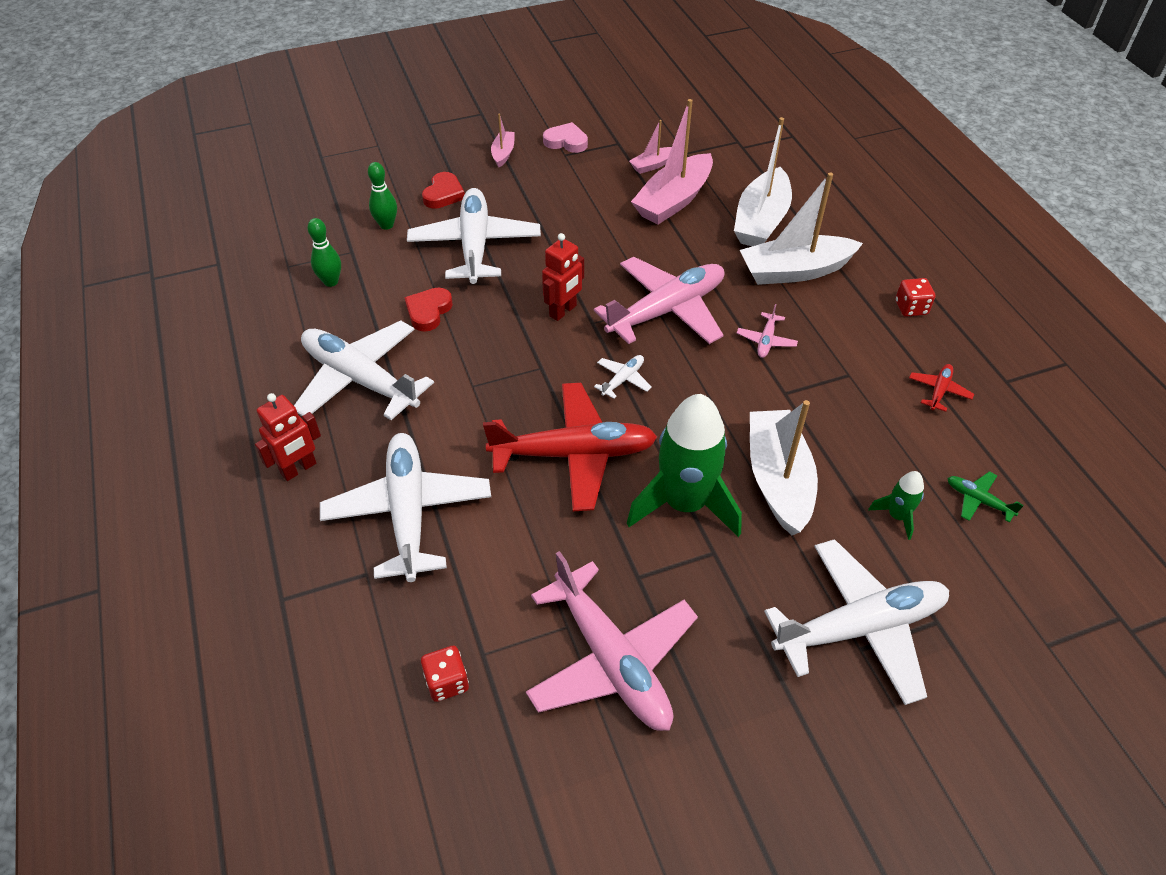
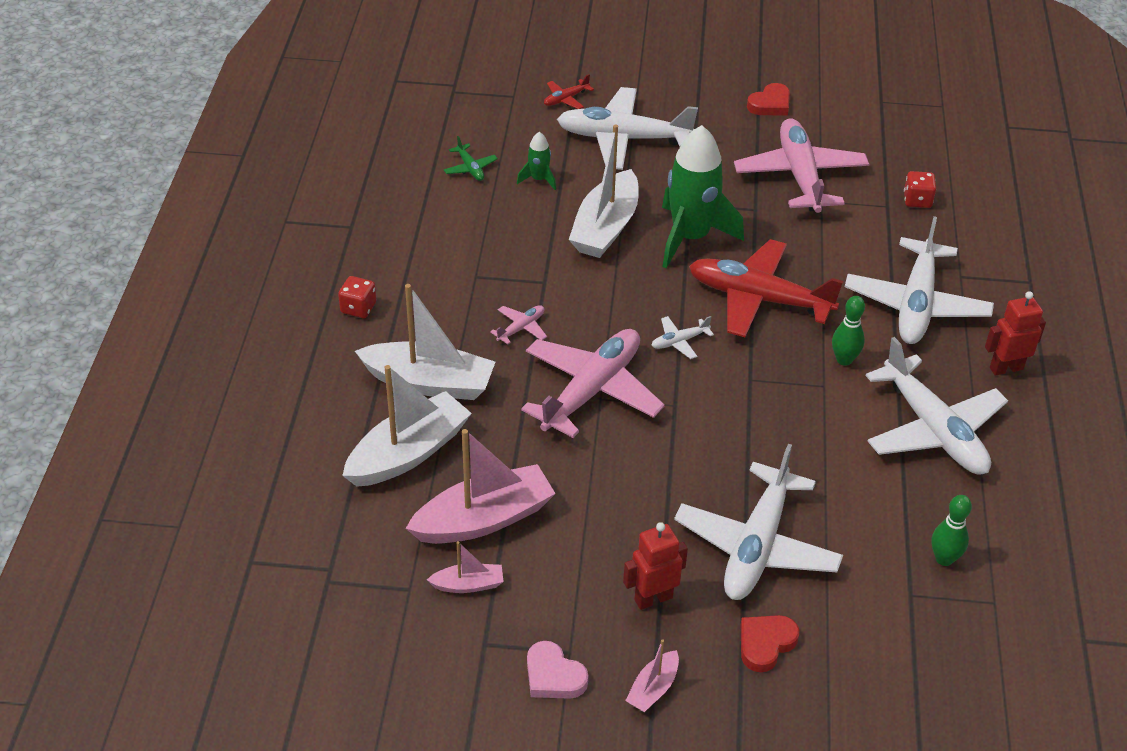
camera: 155 degrees left, 5 degrees down
green bowling pin [368,162,397,230] -> green bowling pin moved to [832,296,865,366]
red heart [405,288,453,332] -> red heart moved to [747,83,790,116]
red robot [542,233,584,321] -> red robot moved to [623,522,688,610]
pink plane [594,257,724,344] -> pink plane turned 135 degrees clockwise [521,329,665,438]
red plane [909,364,974,412] -> red plane moved to [544,74,594,109]

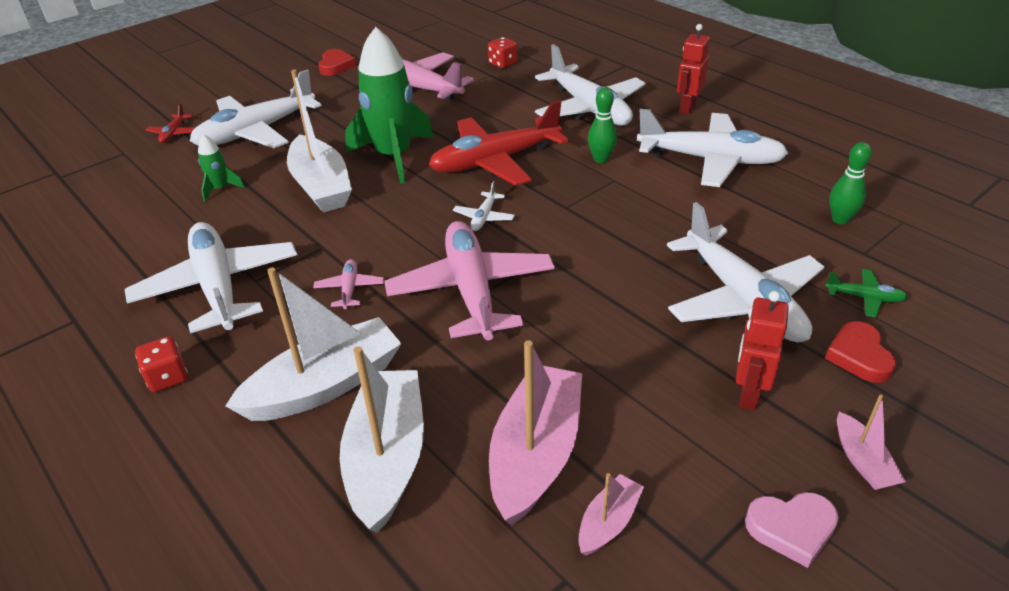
camera: 45 degrees left, 5 degrees down
green plane [444,136,498,181] -> green plane moved to [825,269,908,317]
none -> white plane [125,222,297,333]

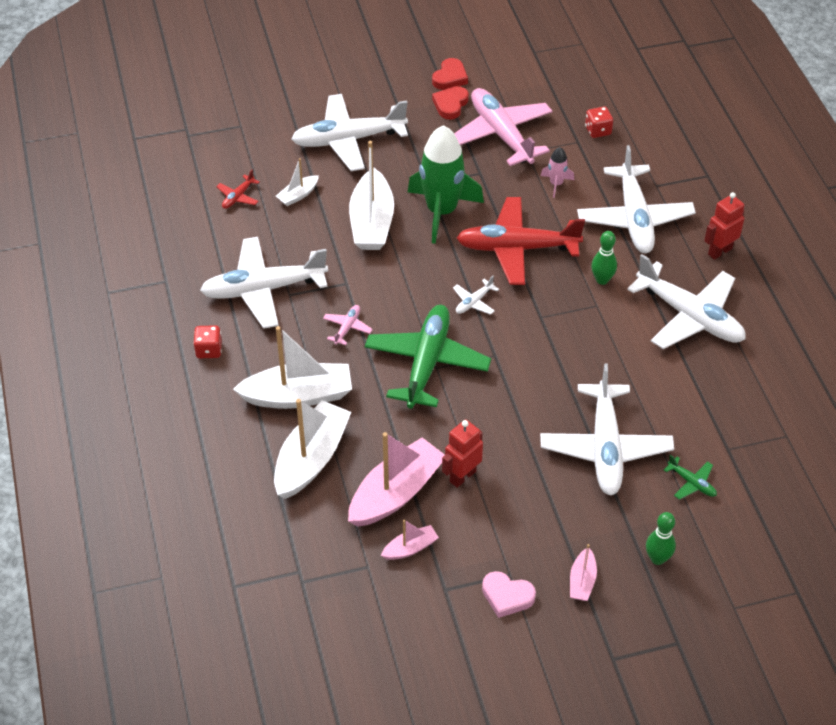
camera: 25 degrees right, 10 degrees up
white plane [125,222,297,333] -> white plane turned 105 degrees counterclockwise [200,237,328,329]
red plane [146,104,195,143] -> red plane moved to [216,170,260,209]
green rocket [198,134,245,202] -> white boat [276,158,319,206]
pink plane [385,221,555,340] -> green plane [365,305,491,408]
red robot [736,291,789,411] -> red robot moved to [442,420,483,488]
red heart [825,321,897,383] -> red heart moved to [432,86,469,120]
green bowling pin [829,142,872,224] -> green bowling pin moved to [646,512,676,565]
none -> pink rocket [541,147,574,198]

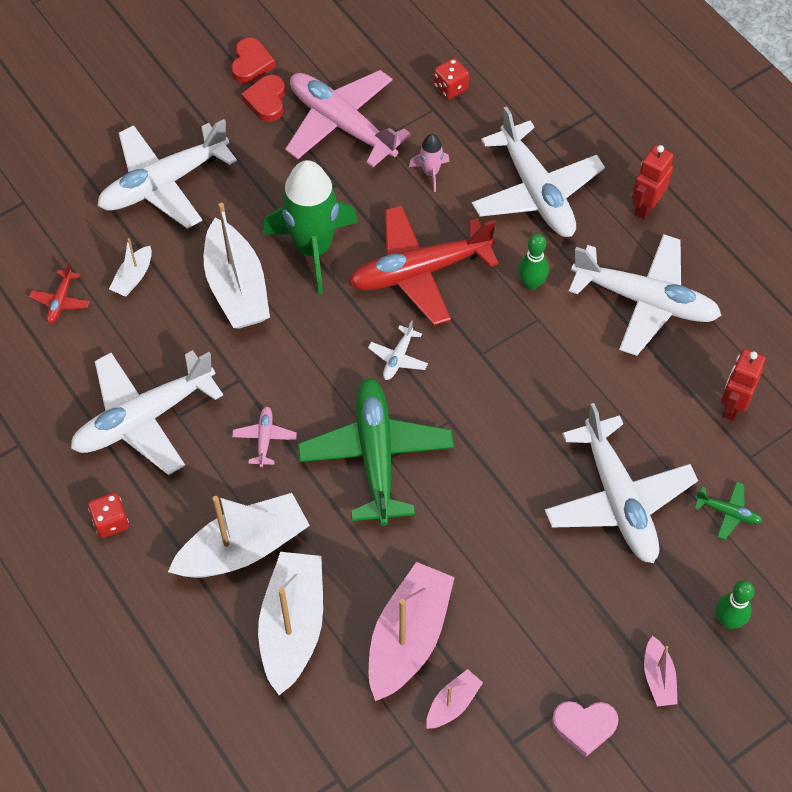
camera: 20 degrees left, 10 degrees up
red robot [442,420,483,488] -> red robot moved to [721,349,766,421]

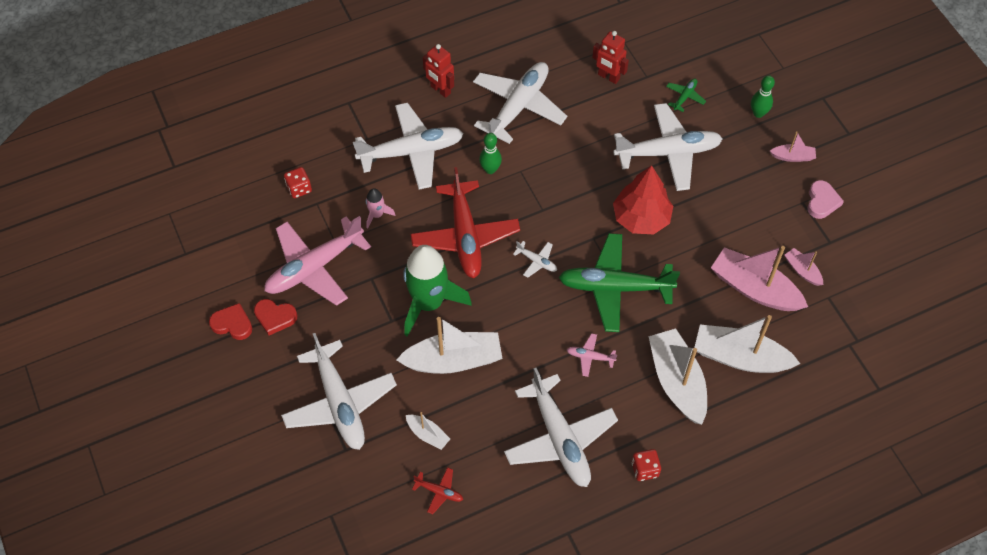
camera: 80 degrees left, 0 degrees up
none -> red tree [613,165,673,234]

